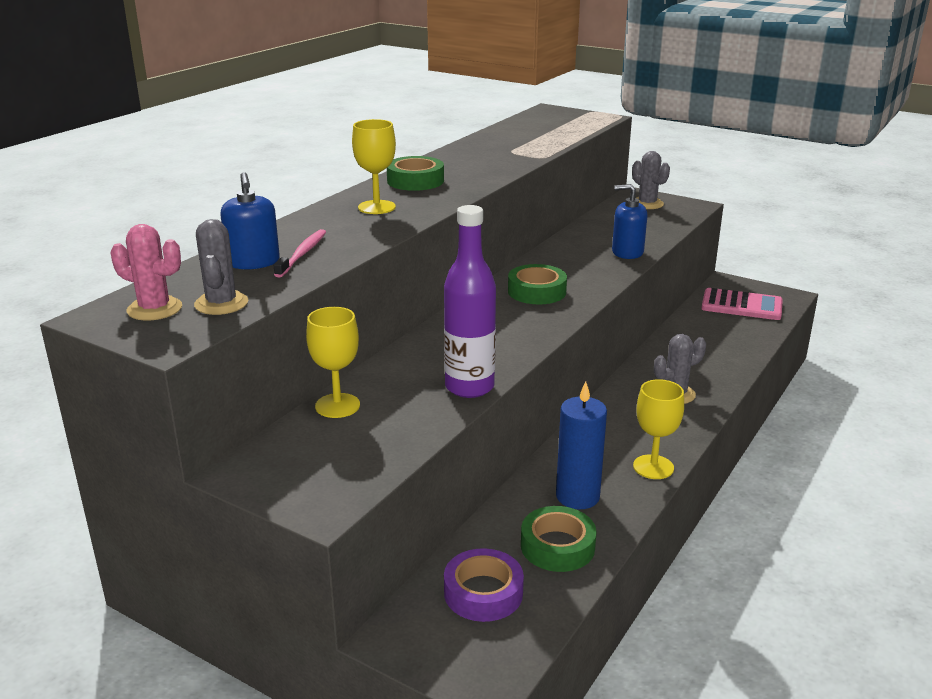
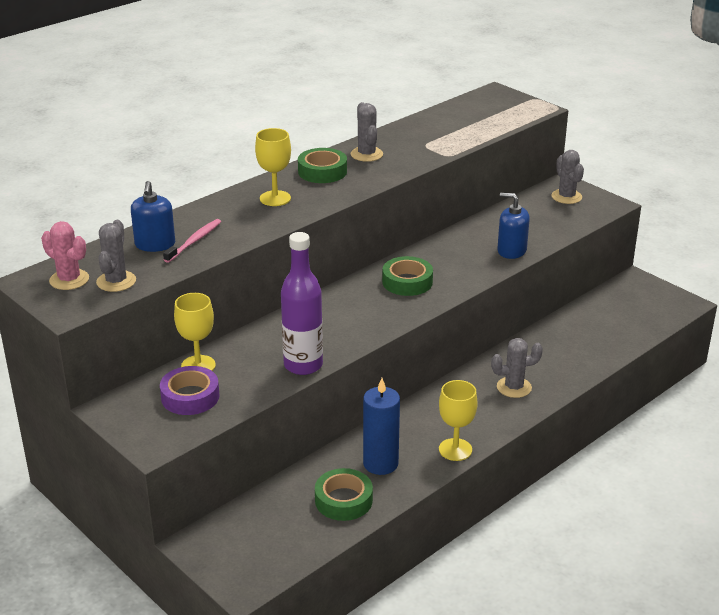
camera: 15 degrees right, 5 degrees up
purple tape [444,548,524,622] -> purple tape moved to [160,366,220,415]
pink calculator [701,288,783,320] -> none
none -> grey cactus [351,102,383,162]

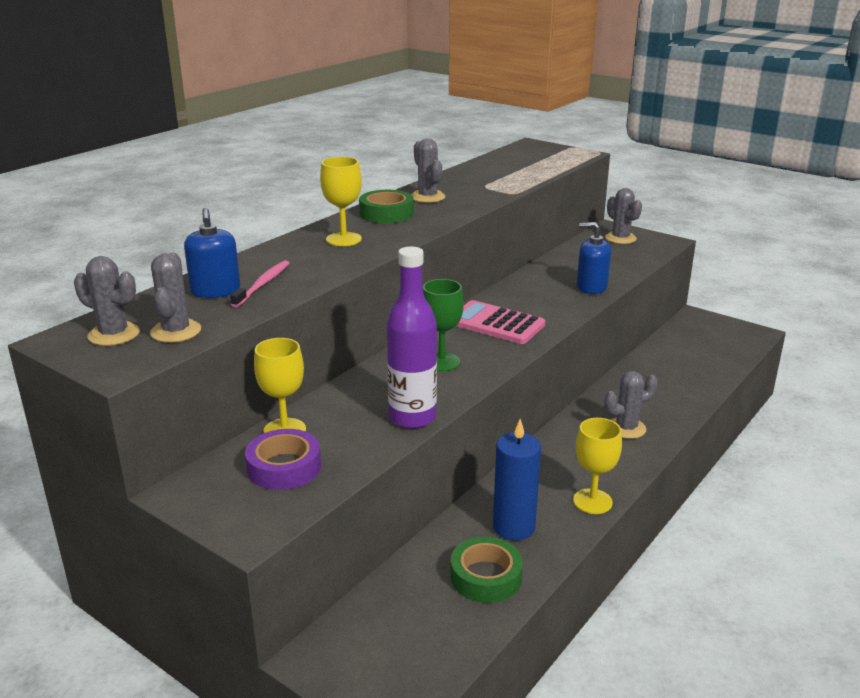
camera: 10 degrees left, 5 degrees down
pink cactus [41,221,89,290] -> grey cactus [74,256,140,346]
green tape [382,256,433,296] -> pink calculator [456,300,545,344]
none -> green goblet [423,279,464,372]

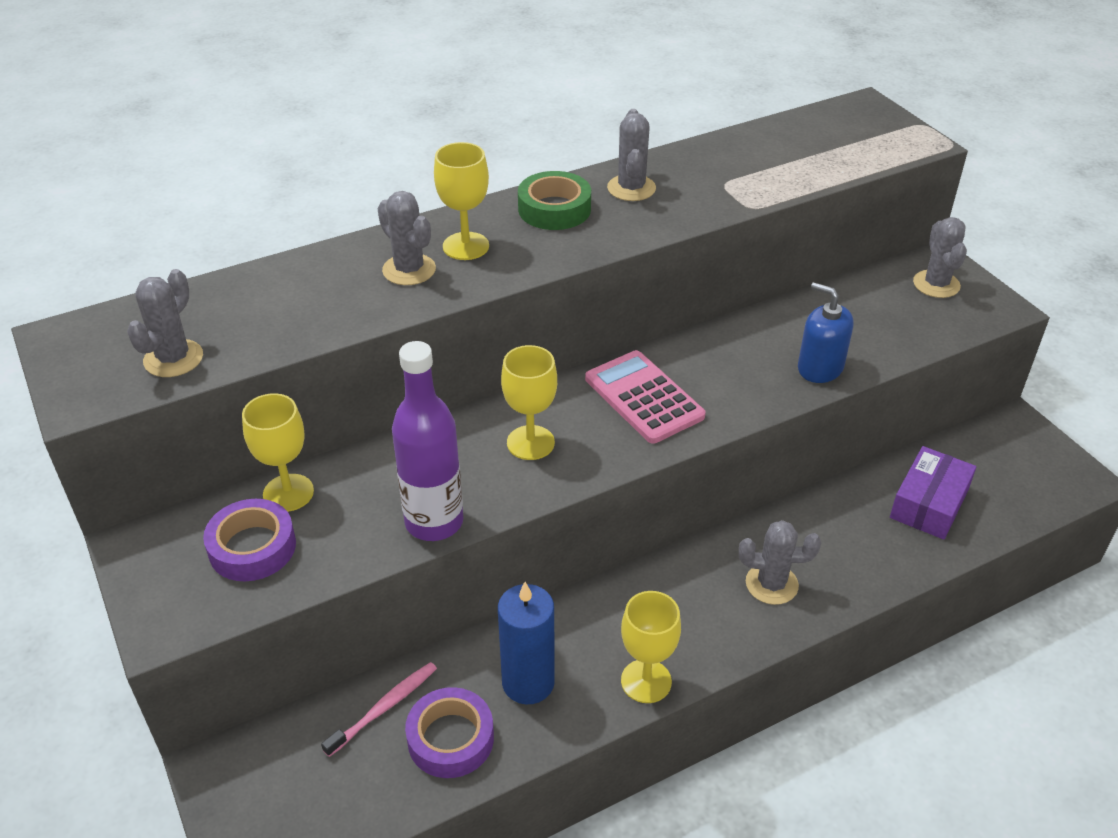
camera: 25 degrees right, 15 degrees up
grey cactus [74,256,140,346] -> grey cactus moved to [377,191,436,285]
blue soap dispenser [184,208,240,298] -> none
pink toothbrush [230,260,290,307] -> pink toothbrush moved to [321,662,437,757]
green goblet [423,279,464,372] -> yellow goblet [501,345,557,460]
green tape [450,537,523,603] -> purple tape [405,687,494,778]
none -> purple box [890,446,977,540]

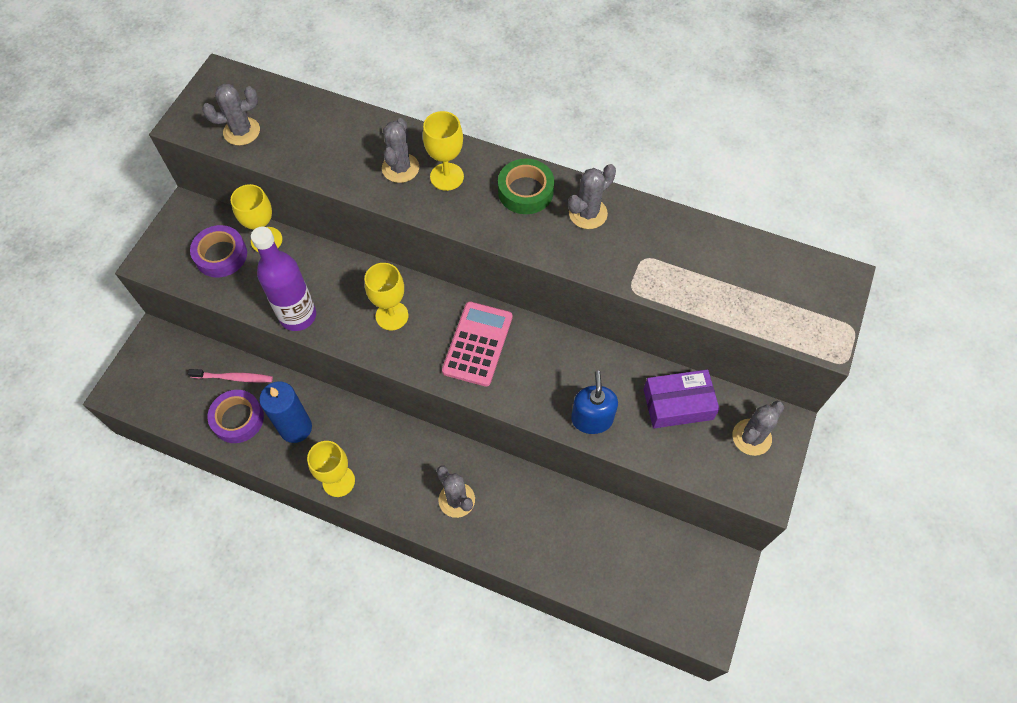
camera: 50 degrees right, 20 degrees up
purple box [890,446,977,540] -> purple box moved to [643,369,720,428]

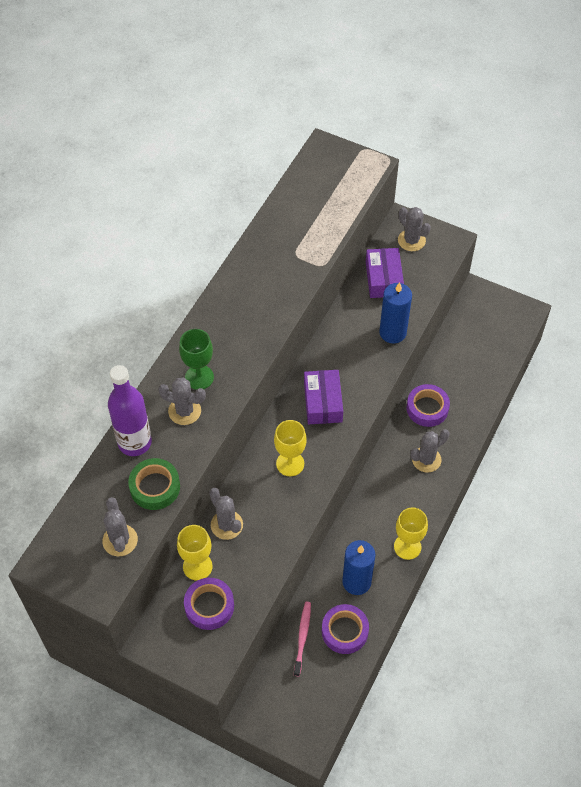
camera: 85 degrees left, 5 degrees down
purple bottle [251,227,316,331] -> purple bottle moved to [108,365,152,456]
yellow goblet [423,111,464,191] -> green goblet [179,329,214,390]
pink calculator [442,301,513,387] -> purple box [304,370,343,424]
green tape [498,159,554,214] -> green tape moved to [128,458,180,510]
grey cactus [568,164,616,229] -> grey cactus moved to [209,488,243,540]
blue soap dispenser [571,371,618,434] -> blue candle [379,282,412,344]
none -> purple tape [407,384,450,427]

